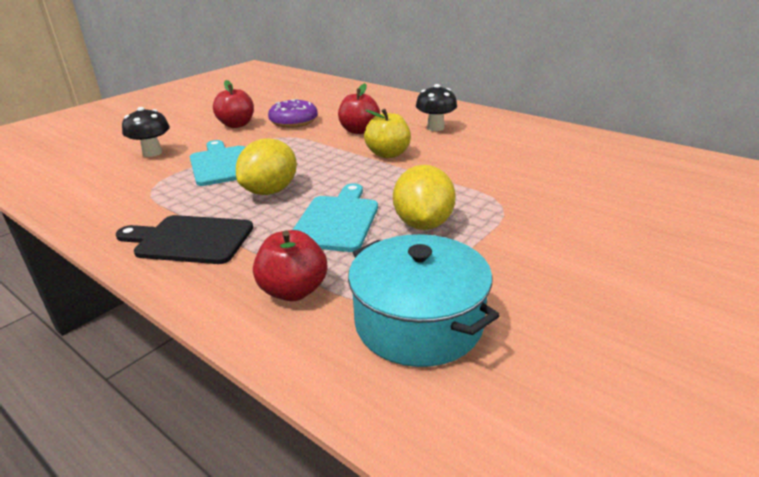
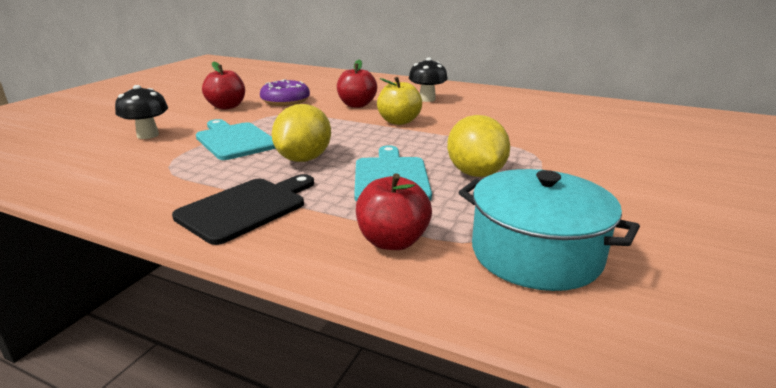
camera: 15 degrees left, 5 degrees down
black cutting board [116,215,253,264] -> black cutting board turned 135 degrees clockwise [172,174,314,245]

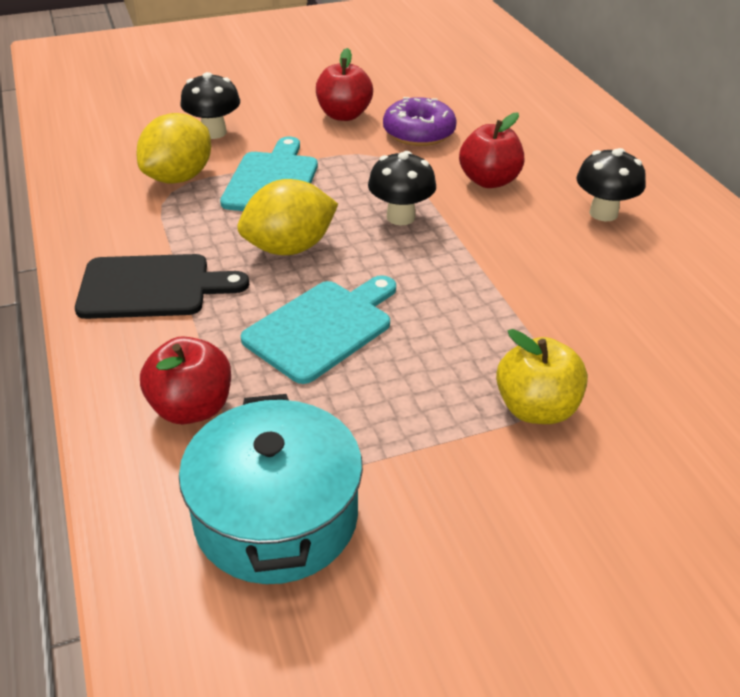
camera: 45 degrees right, 15 degrees up
yellow apple [377,77,422,125] -> yellow apple moved to [496,329,588,424]
yellow lemon [447,115,510,177] -> yellow lemon moved to [137,113,211,184]
none -> black mushroom [368,151,436,226]

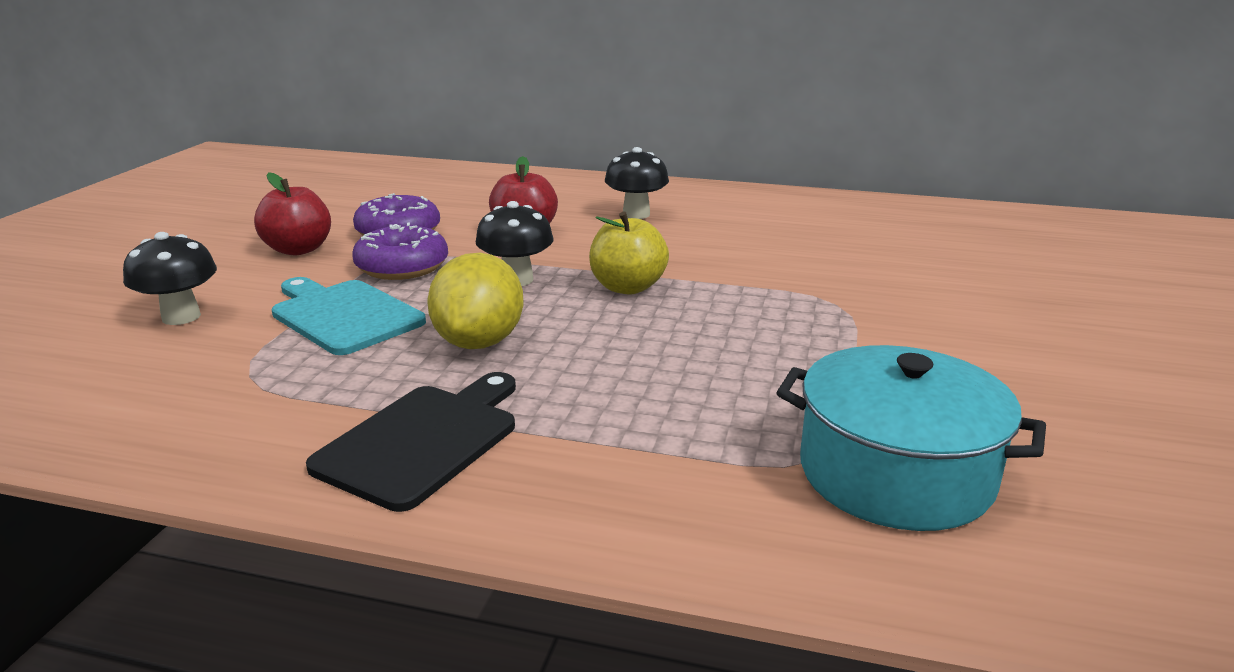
camera: 55 degrees left, 15 degrees down
yellow lemon [137,113,211,184] -> none
red apple [140,336,231,424] -> none
turquoise cutting board [241,275,396,384] -> none
yellow apple [496,329,588,424] -> yellow apple moved to [589,212,669,295]
none -> purple donut [352,223,448,280]

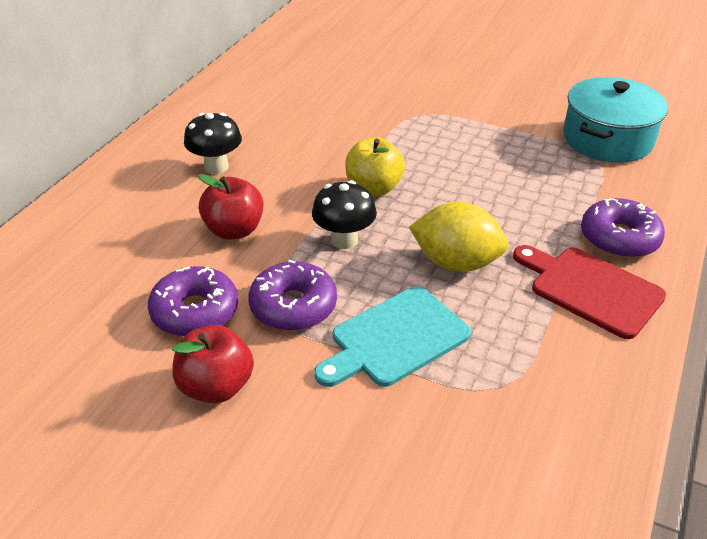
camera: 80 degrees left, 15 degrees up
black mushroom [123,232,217,325] -> none
black cutting board [306,372,516,512] -> red cutting board [513,245,666,339]
none -> purple donut [581,198,665,258]

